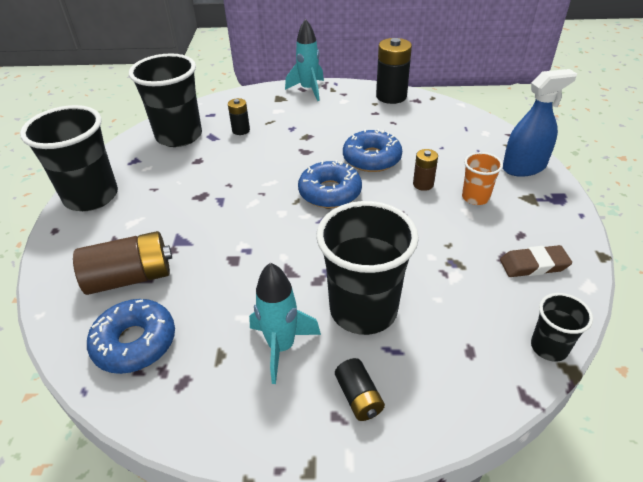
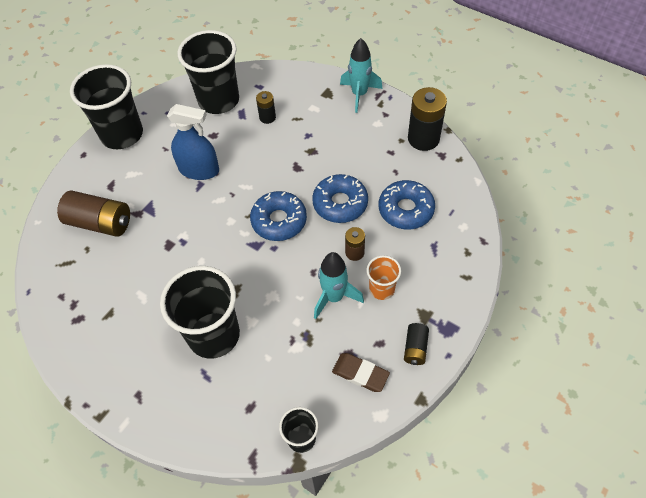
camera: 35 degrees right, 15 degrees up
blue donut [87,299,175,374] -> blue donut moved to [379,180,435,229]
turquoise rocket [249,263,321,384] -> turquoise rocket moved to [314,252,364,319]
black battery [335,358,385,421] -> black battery moved to [404,323,429,365]
blue spray bottle [503,69,577,177] -> blue spray bottle moved to [167,104,219,180]

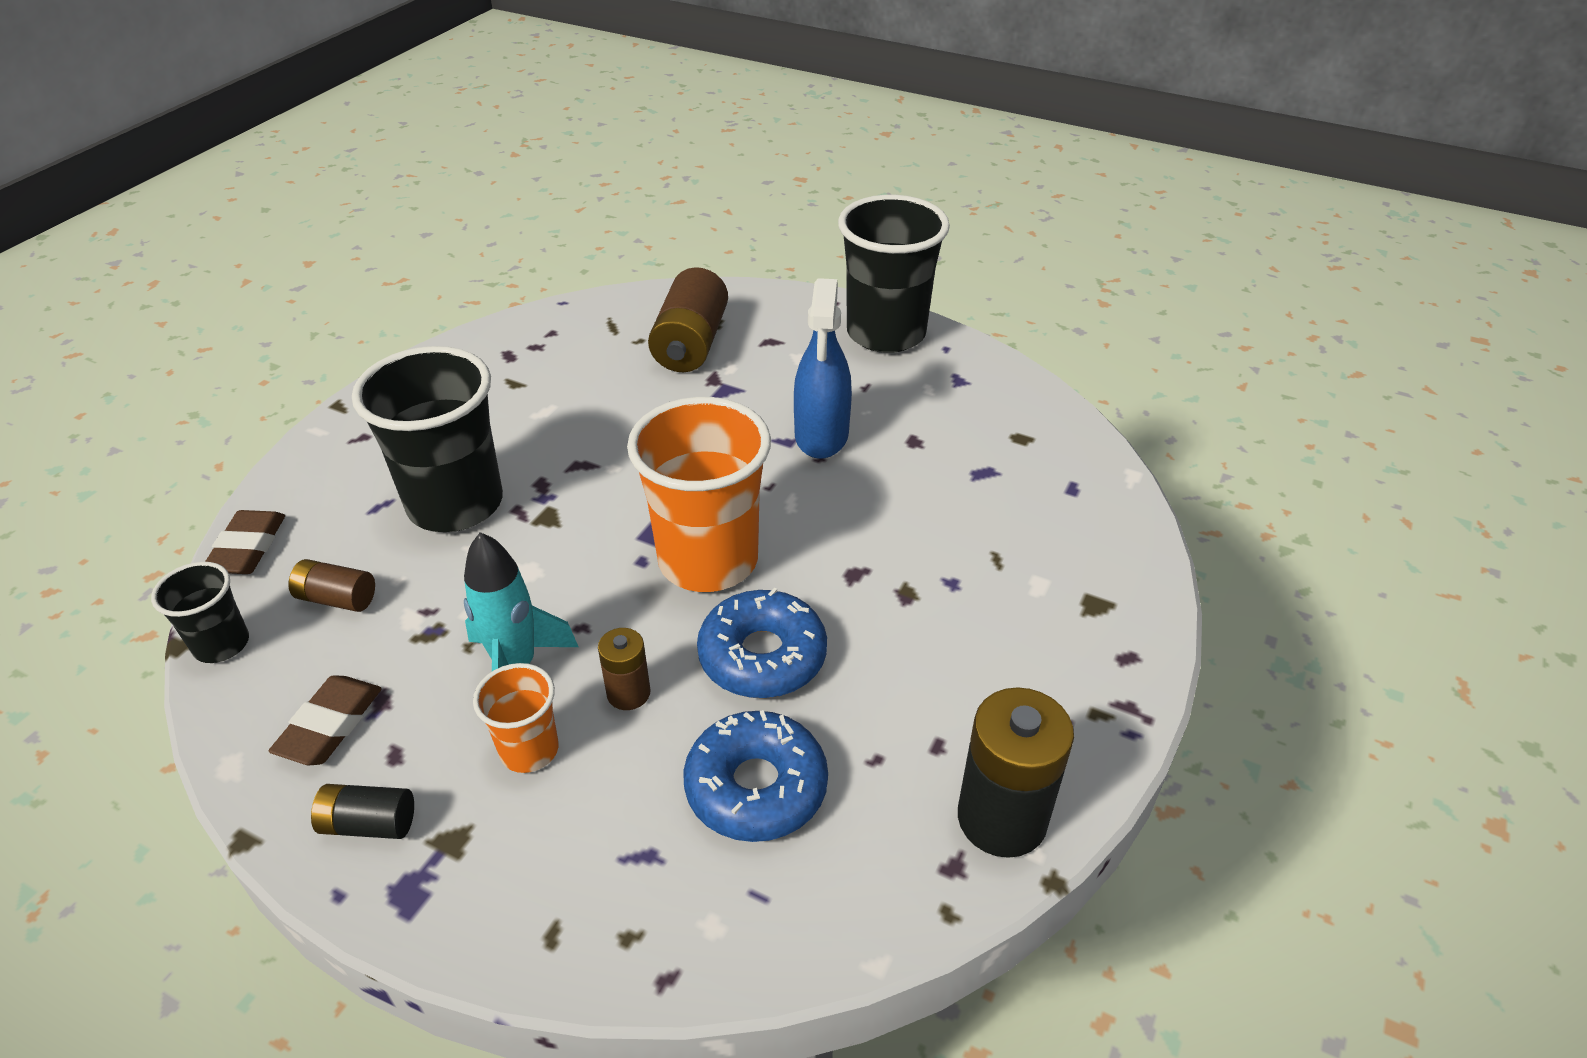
camera: 80 degrees right, 15 degrees down
black cup [178,30,239,114] -> none
blue donut [250,191,307,241] -> orange cup [627,397,771,592]
black battery [256,91,276,124] -> none
turquoise rocket [340,38,383,113] -> none
none -> brown eraser [205,510,285,574]
none -> brown battery [289,559,375,612]

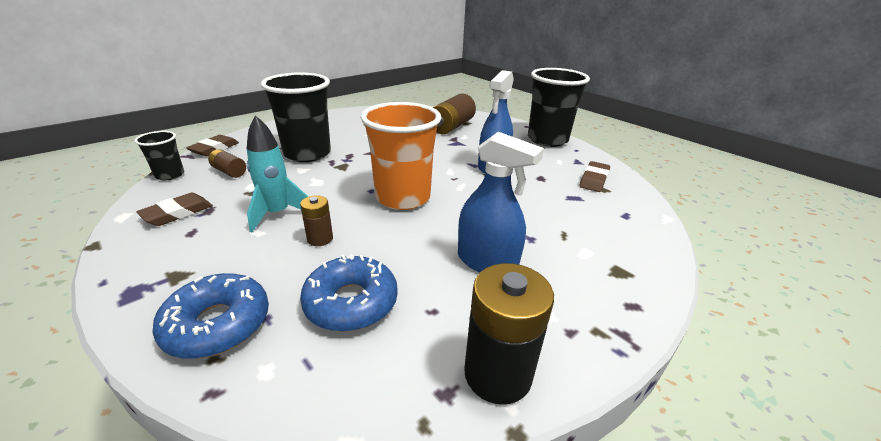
camera: 20 degrees right, 10 degrees down
black battery [311,784,414,839] -> none
orange cup [473,663,559,773] -> none
blue donut [697,588,827,698] -> blue donut moved to [152,273,269,359]
none -> blue spray bottle [458,132,544,272]
none -> brown eraser [579,161,610,192]

